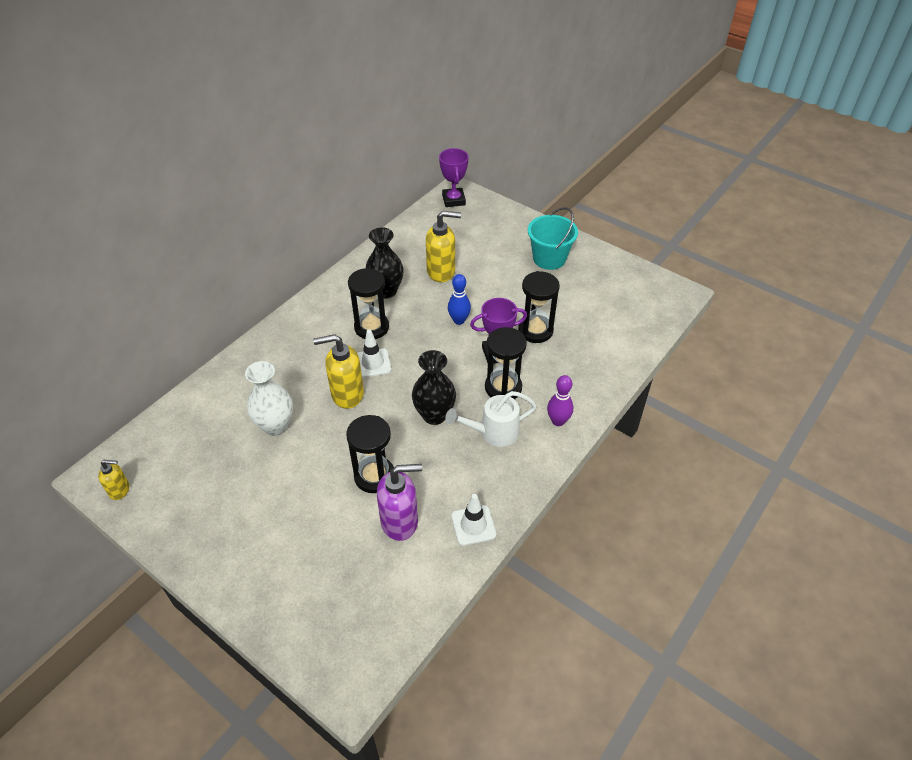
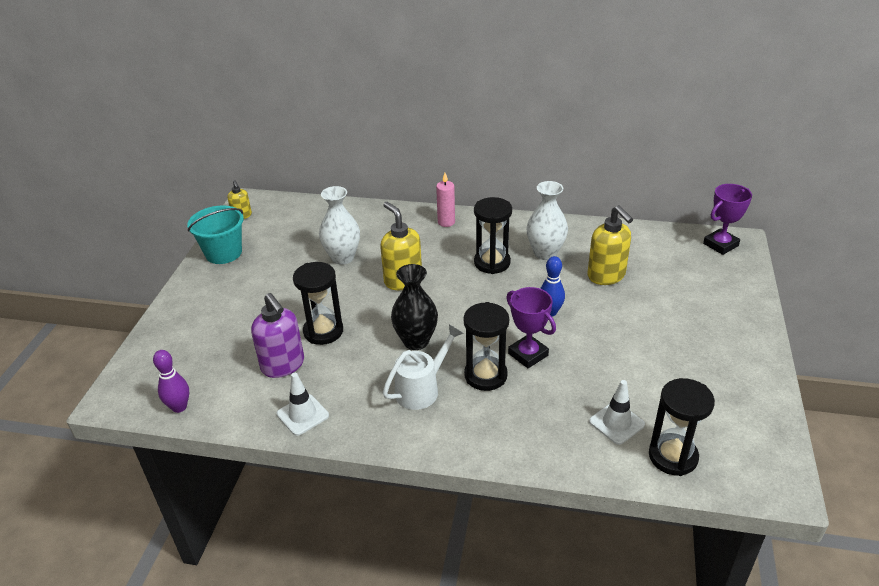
camera: 65 degrees right, 10 degrees down
white traffic cone [357,329,391,378] -> white traffic cone moved to [589,380,645,445]
black vase [366,227,404,299] -> white vase [526,181,568,260]
white watering can [446,391,537,447] -> white watering can turned 90 degrees clockwise [383,324,464,410]
black hourglass [518,271,560,343] -> black hourglass moved to [649,378,715,476]
turquoise bucket [528,207,578,270] -> turquoise bucket moved to [187,206,244,264]
purple bowling pin [547,375,573,426] -> purple bowling pin moved to [153,350,189,413]
none -> pink candle [436,173,455,227]

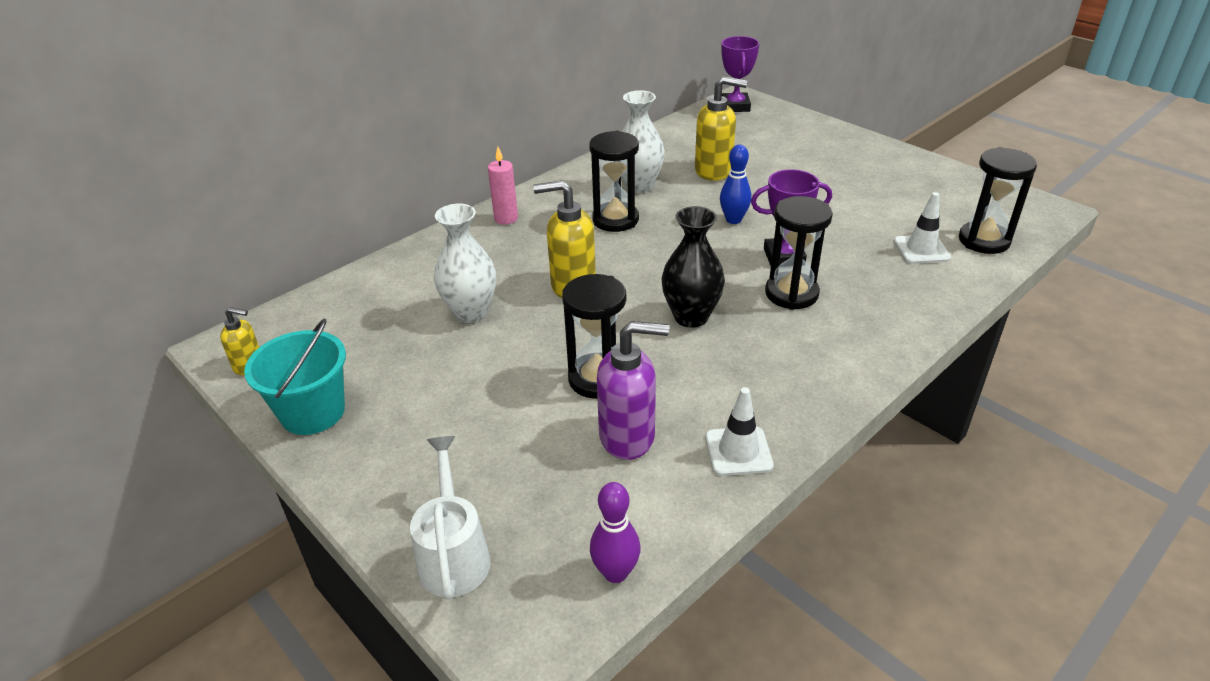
camera: 55 degrees left, 0 degrees up
white watering can [383,324,464,410] -> white watering can moved to [410,436,491,600]

